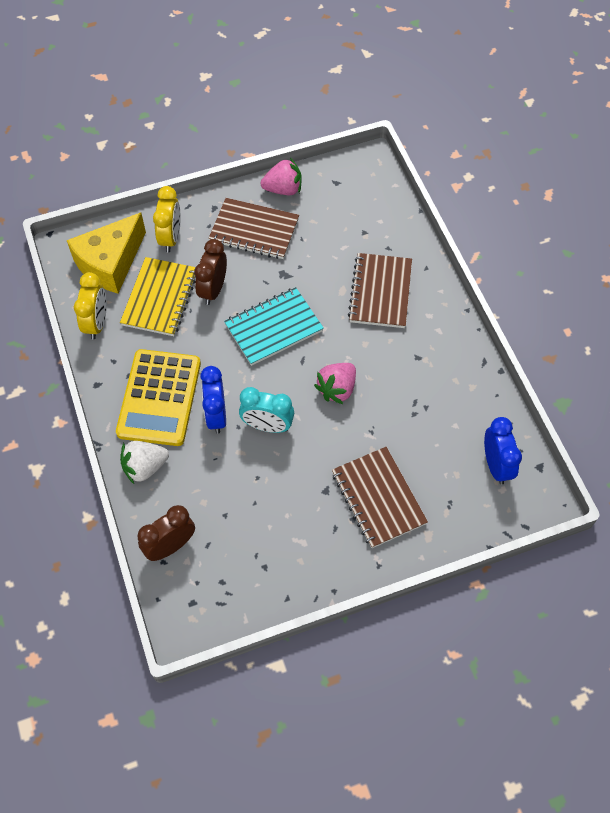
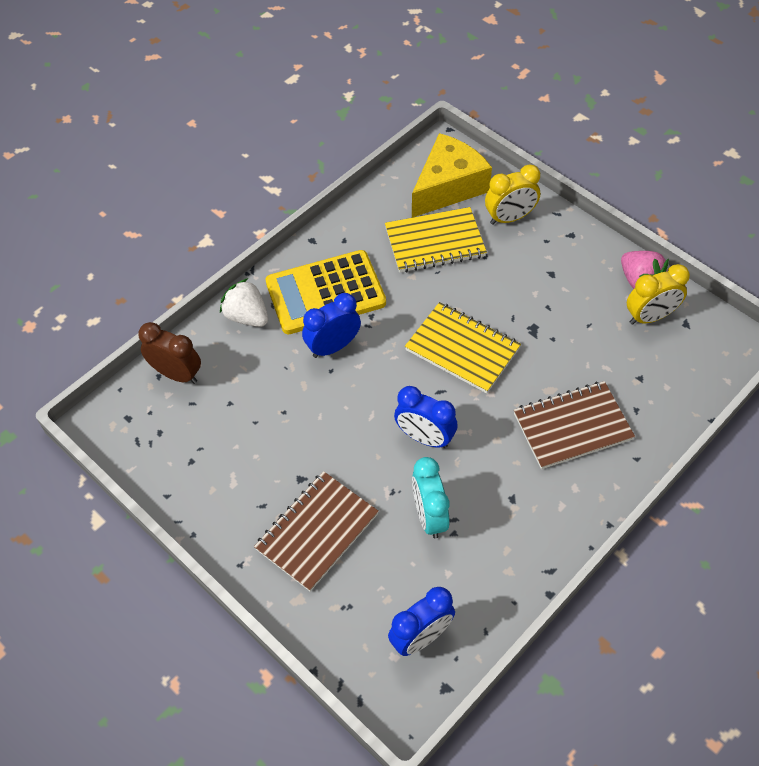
camera: 65 degrees right, 5 degrees down
yellow cheese [67,212,146,294] -> yellow cheese turned 120 degrees clockwise [412,133,492,218]
yellow clock [74,272,107,340] -> yellow clock moved to [627,264,690,325]
brown clock [194,239,227,305] -> none
brown notebook [209,198,299,259] -> none
turquoise notebook [224,287,324,366] -> yellow notebook [405,302,521,393]
turquoise clock [239,387,294,433] -> turquoise clock moved to [412,457,450,539]
pink strawberry [314,363,356,404] -> blue clock [394,386,457,448]

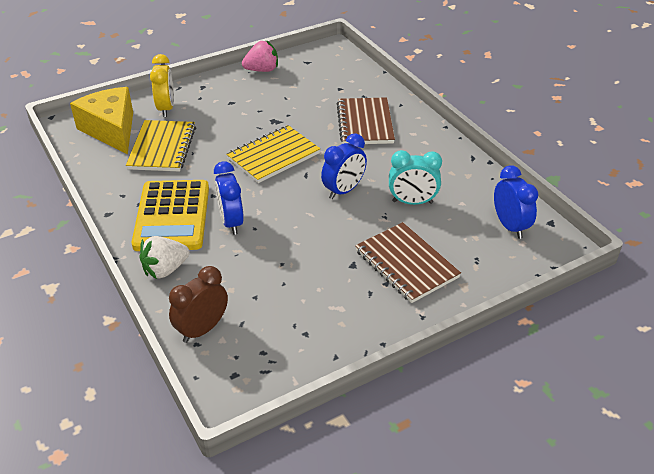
camera: 75 degrees left, 15 degrees down
yellow clock [627,264,690,325] -> none

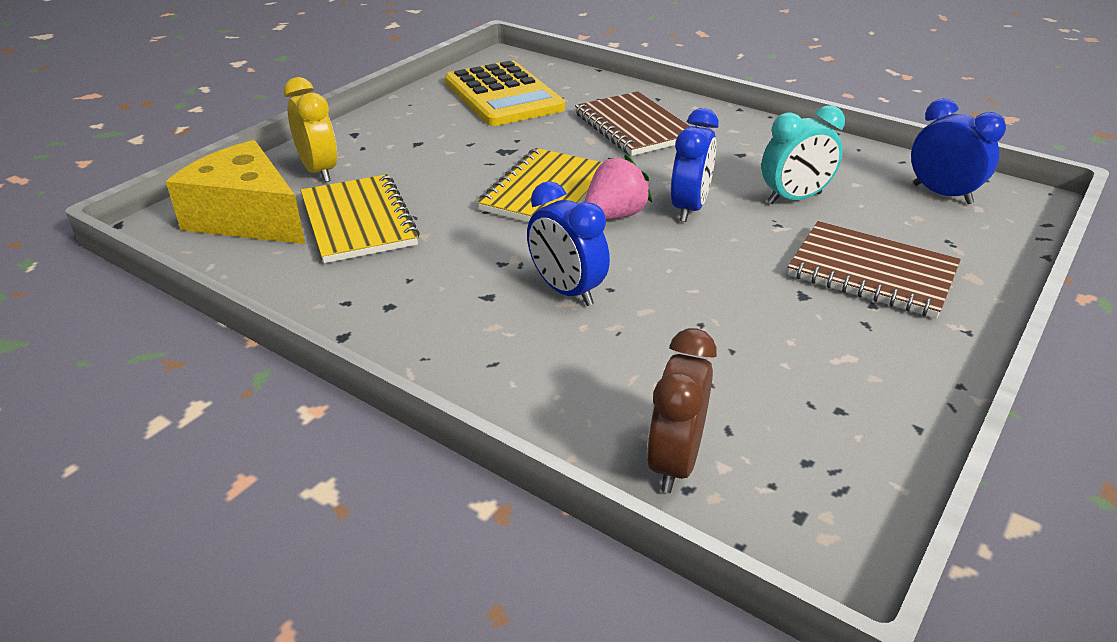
camera: 25 degrees left, 5 degrees down
yellow calculator [132,180,209,251] -> yellow calculator moved to [445,60,565,126]
white strawberry [139,236,190,279] -> none
pink strawberry [242,40,278,72] -> pink strawberry moved to [584,154,652,220]

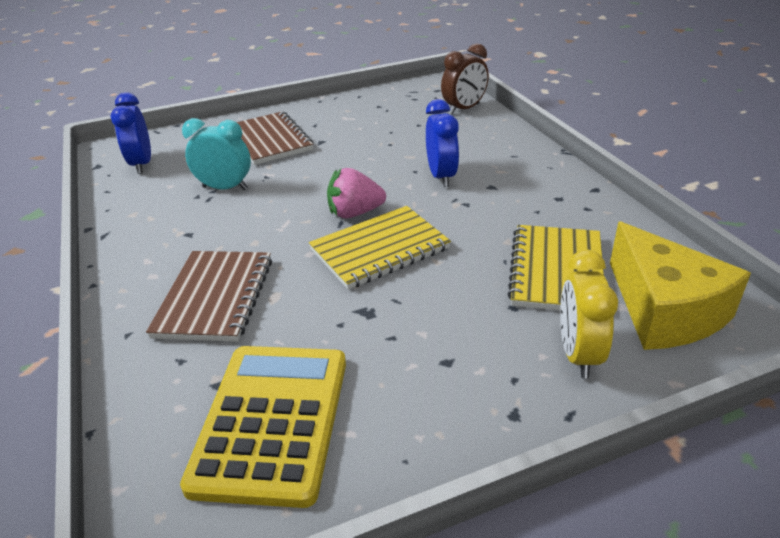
camera: 145 degrees left, 0 degrees up
blue clock [671,108,719,222] -> none

